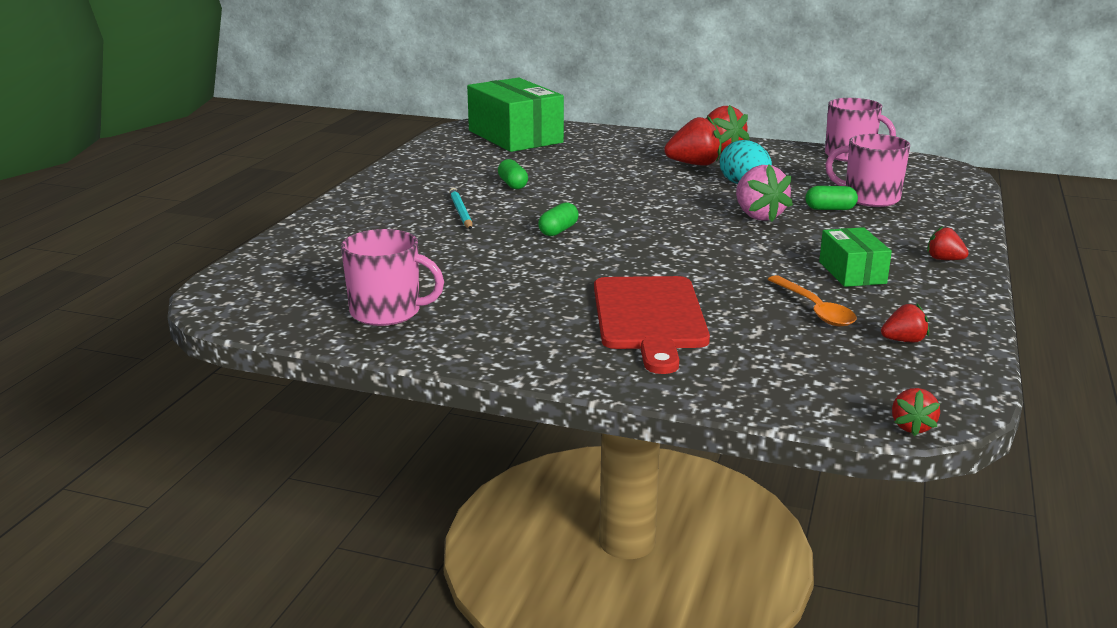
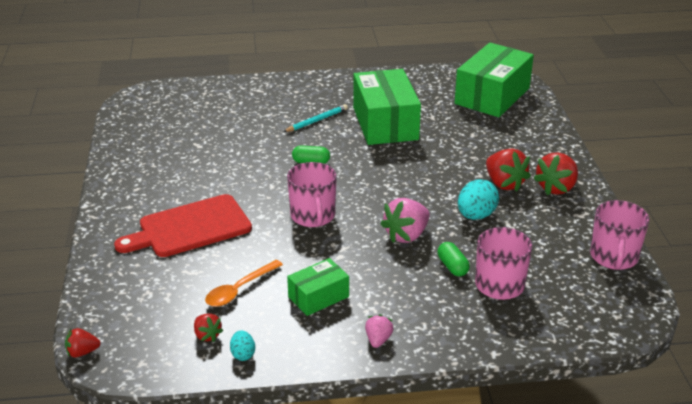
camera: 65 degrees right, 10 degrees up
pink mug [341,229,444,326] -> pink mug moved to [287,162,337,227]
green capsule [498,159,528,189] -> green box [353,69,421,145]
red strawberry [927,226,969,260] -> pink strawberry [365,314,394,348]
none -> turquoise egg [230,330,255,361]

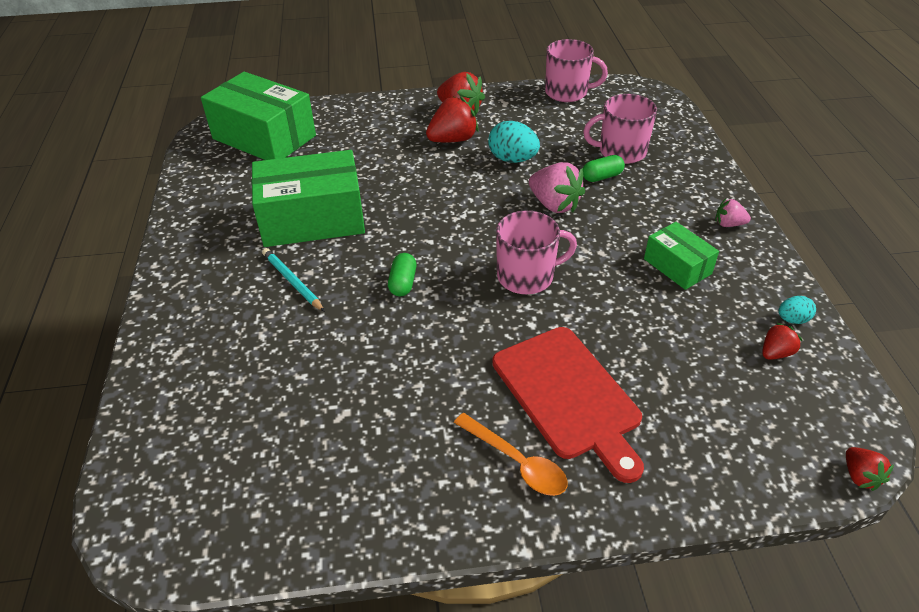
camera: 90 degrees left, 10 degrees up
orange spoon [205,260,283,307] -> orange spoon moved to [454,413,567,496]

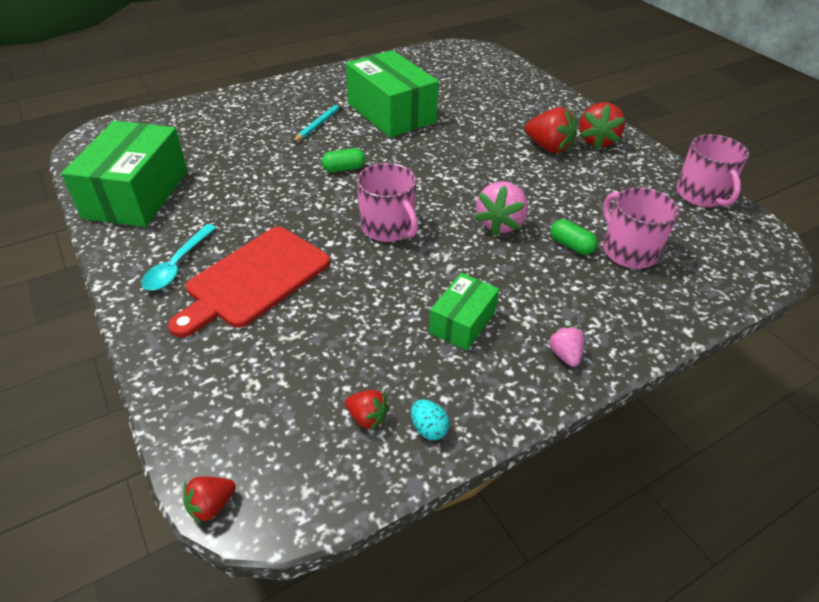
camera: 65 degrees right, 0 degrees up
green box [201,72,316,160] -> green box moved to [61,121,188,227]
orange spoon [454,413,567,496] -> turquoise spoon [141,224,216,291]
turquoise egg [488,121,540,163] -> none

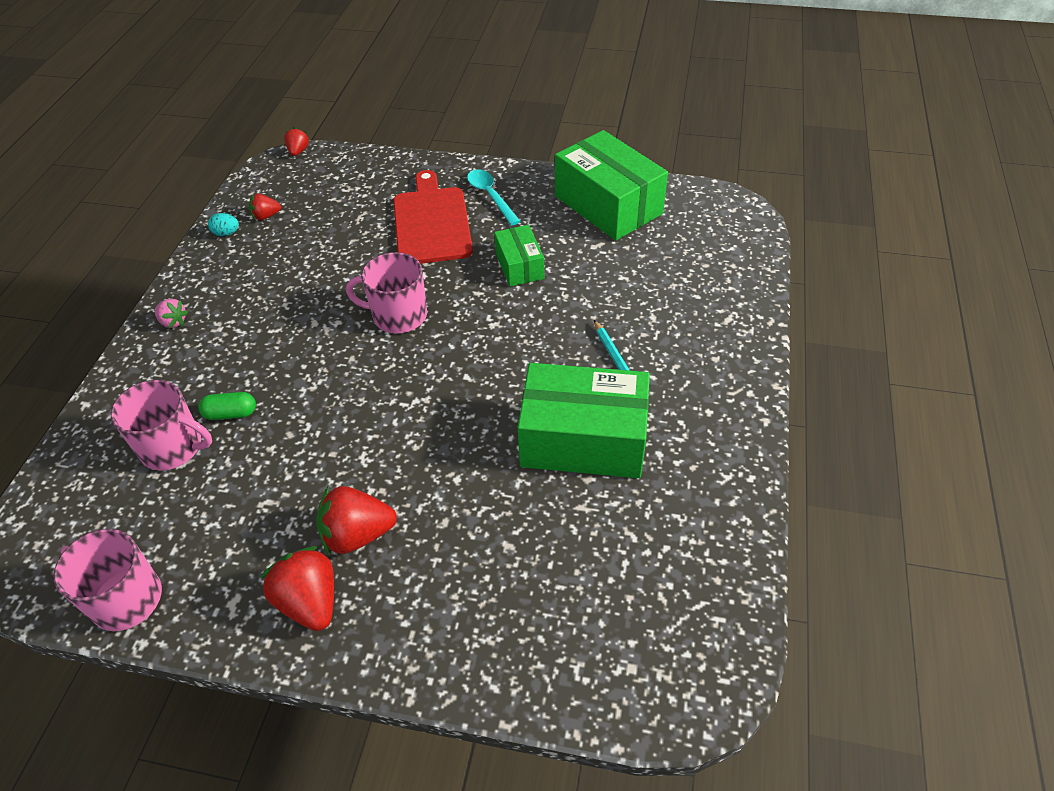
camera: 135 degrees right, 5 degrees up
green capsule [322,148,365,172] -> none
green box [429,273,499,351] -> green box moved to [494,225,544,287]
pink strawberry [475,181,528,236] -> none

